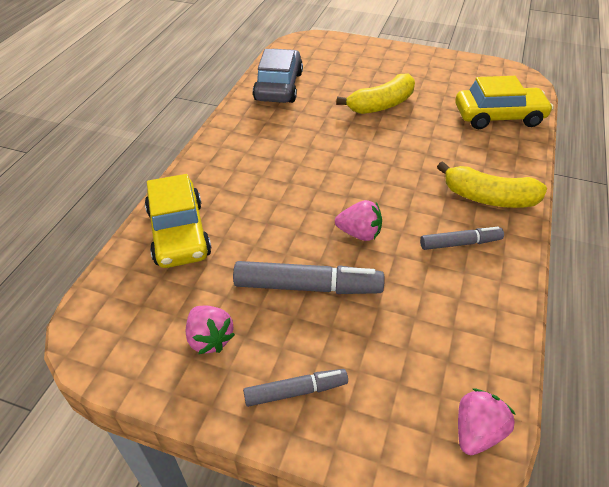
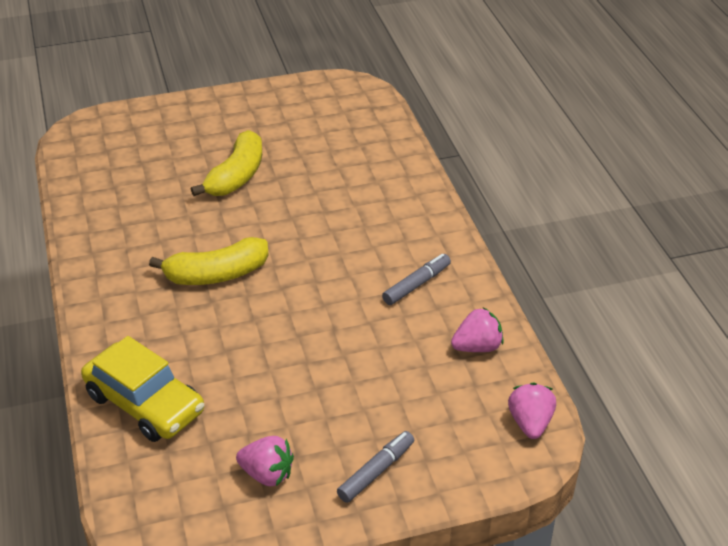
camera: 35 degrees left, 5 degrees down
grey marker [233,261,384,294] -> none
grey car [253,49,303,103] -> none
pink strawberry [335,200,382,241] -> pink strawberry moved to [451,307,504,352]
yellow banana [437,161,547,208] -> yellow banana moved to [149,237,269,285]
yellow car [455,76,553,129] -> none

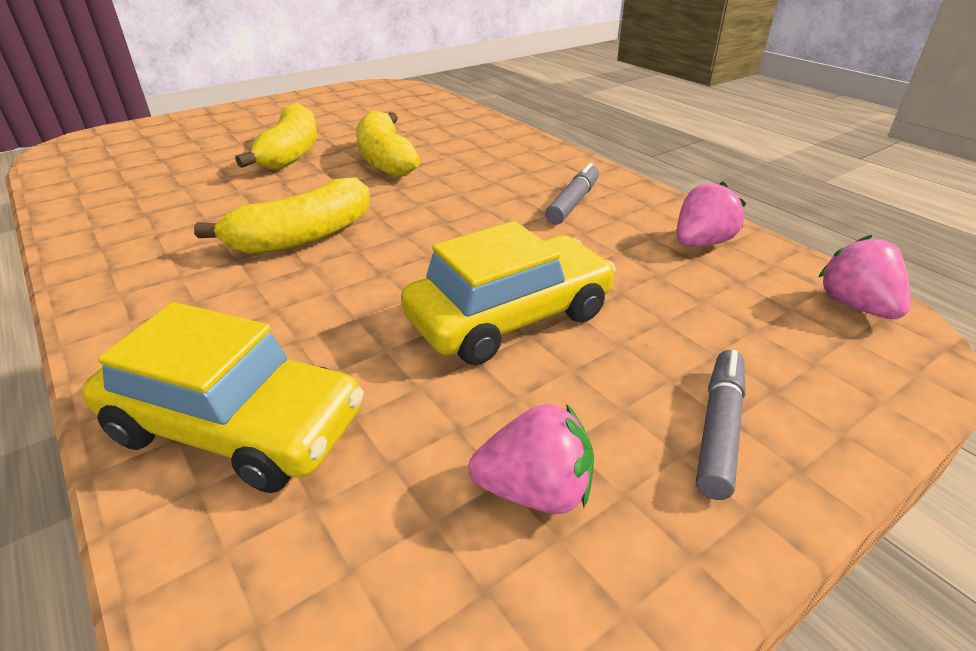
camera: 20 degrees left, 5 degrees down
none -> yellow banana [356,110,420,177]
none -> yellow car [401,221,616,365]

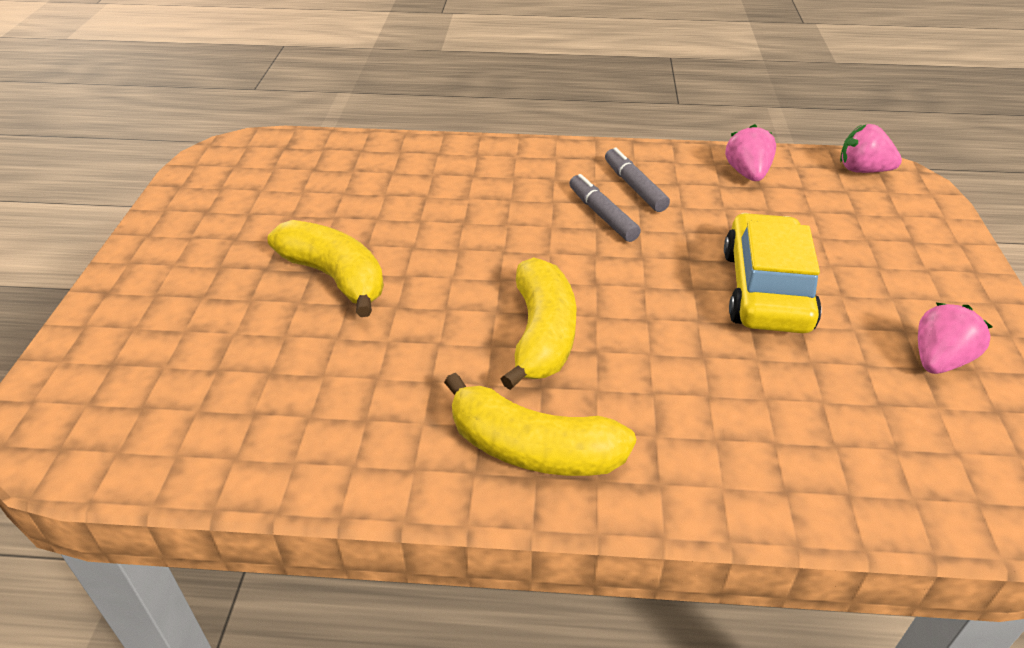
camera: 50 degrees left, 5 degrees up
yellow car [82,302,364,493] -> none
yellow banana [356,110,420,177] -> yellow banana moved to [444,373,636,476]
grey marker [696,350,746,500] -> grey marker moved to [569,174,641,242]

